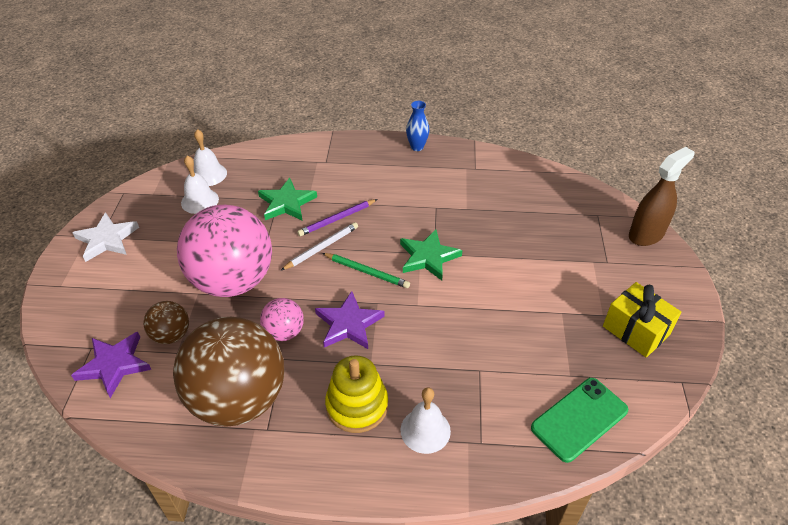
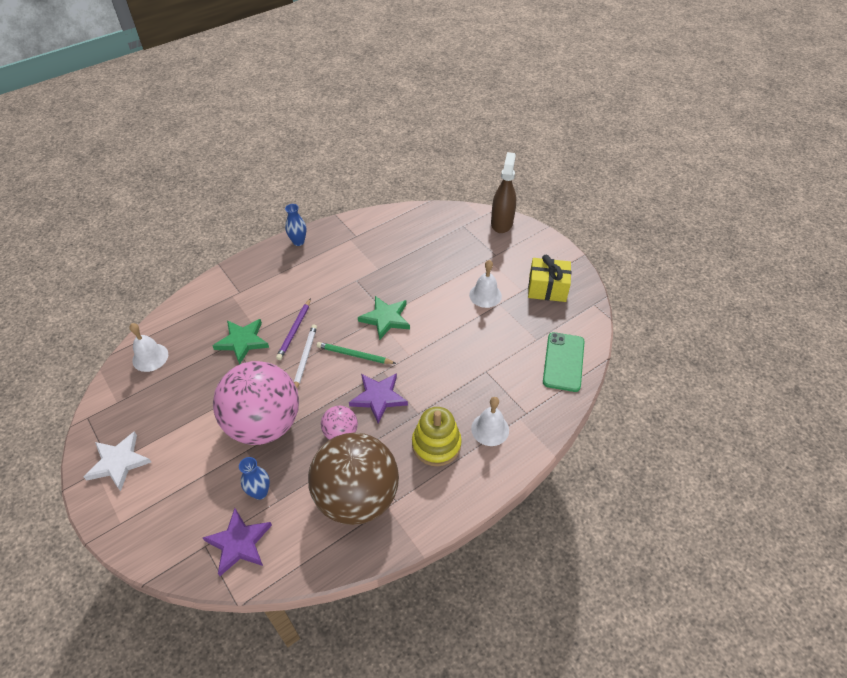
camera: 40 degrees left, 5 degrees up
brown ball [143,301,189,344] -> blue vase [239,457,270,500]
white bell [181,155,219,214] -> white bell moved to [469,260,502,308]
green pencil [322,253,410,288] -> green pencil turned 150 degrees counterclockwise [317,342,396,364]

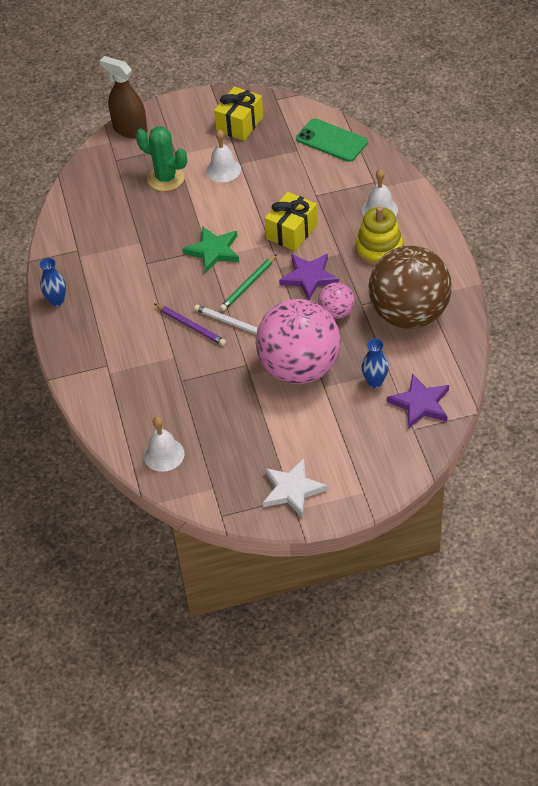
camera: 65 degrees left, 0 degrees up
green star [213,319,269,365] -> none
none -> green cactus [136,126,187,191]
none -> yellow gift [265,192,318,251]

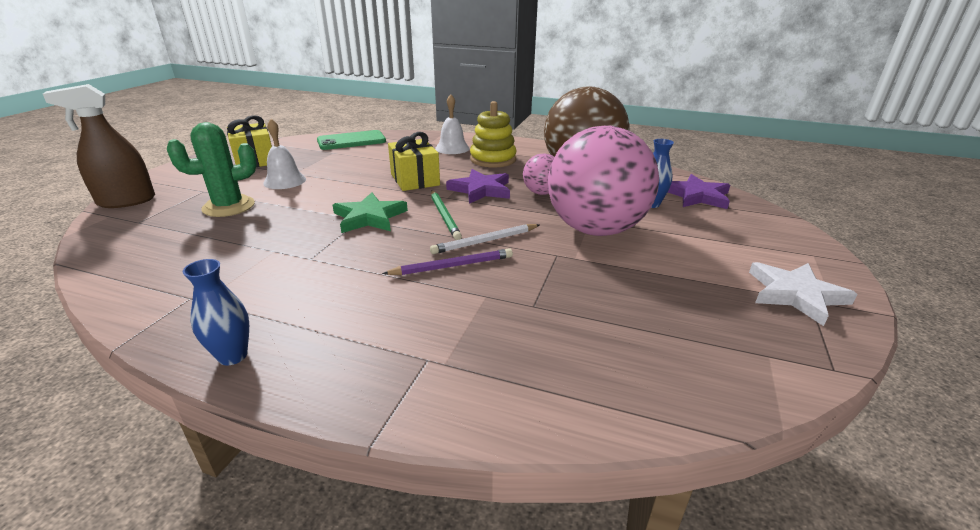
camera: 60 degrees left, 20 degrees down
white bell [144,416,185,472] -> none

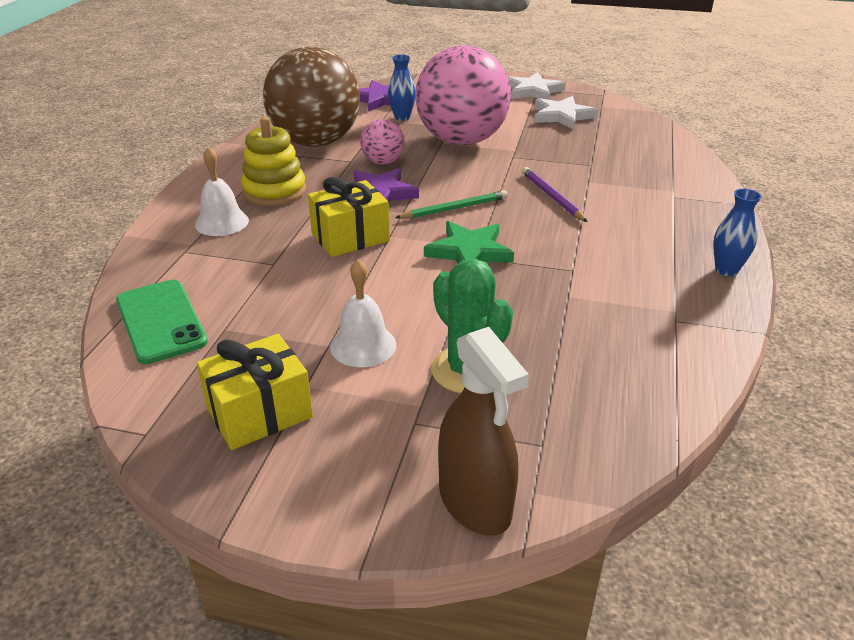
camera: 95 degrees left, 5 degrees up
white pencil [430,224,540,254] -> none
none -> white star [534,96,598,130]

